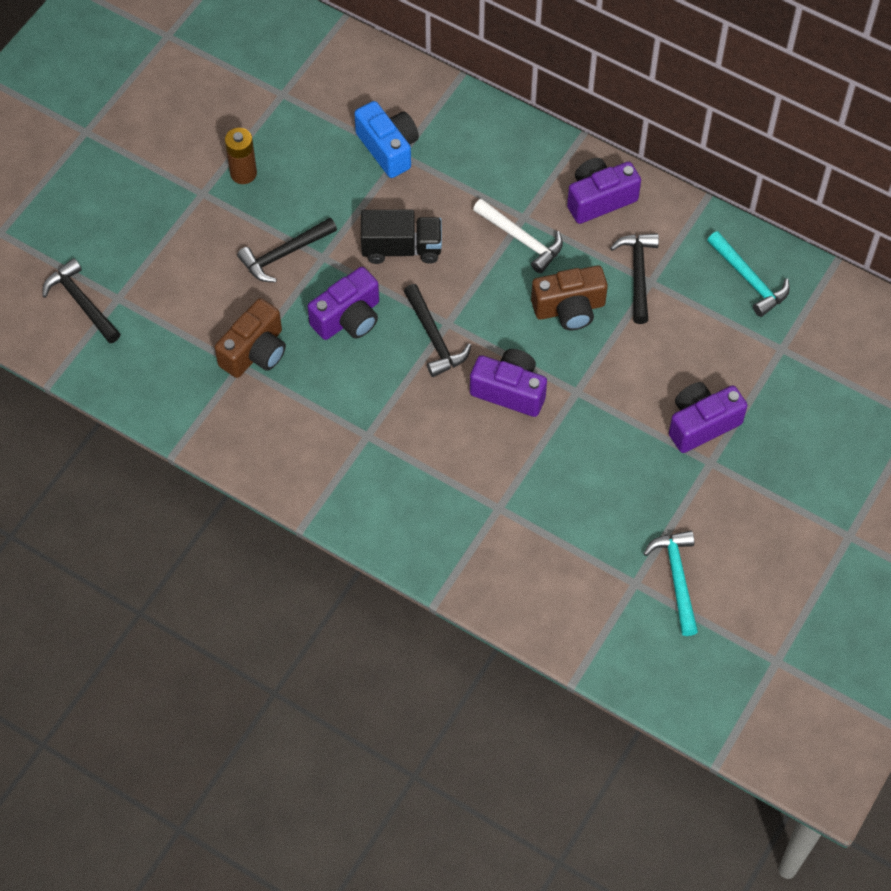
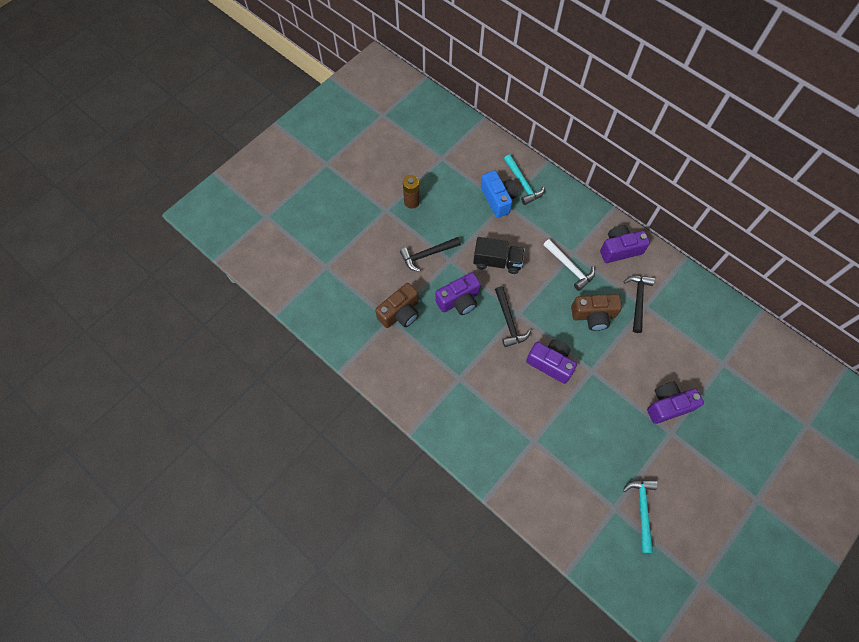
camera: 10 degrees right, 5 degrees up
black hammer [42,258,121,343] -> none
turquoise hammer [707,231,790,317] -> turquoise hammer moved to [504,155,545,205]

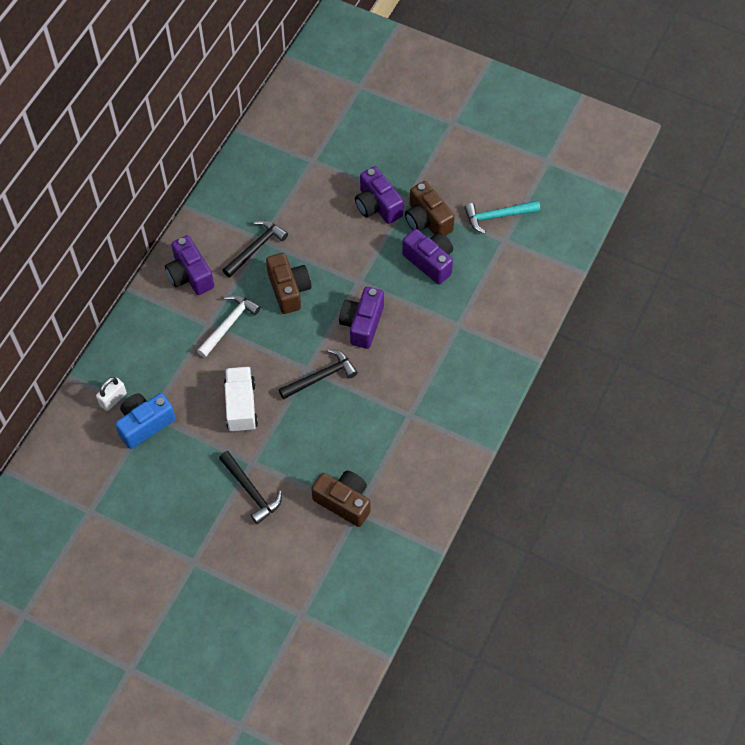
camera: 105 degrees left, 5 degrees down
brown battery [403,175,420,209] -> none
purple camera [435,272,481,315] -> purple camera moved to [402,229,453,285]
black truck [473,237,525,274] -> white truck [224,367,258,432]
turquoise hammer [504,155,545,205] -> white padlock [96,377,127,411]
black hammer [624,276,655,333] -> black hammer turned 135 degrees clockwise [222,220,288,278]
none -> brown camera [405,181,455,236]

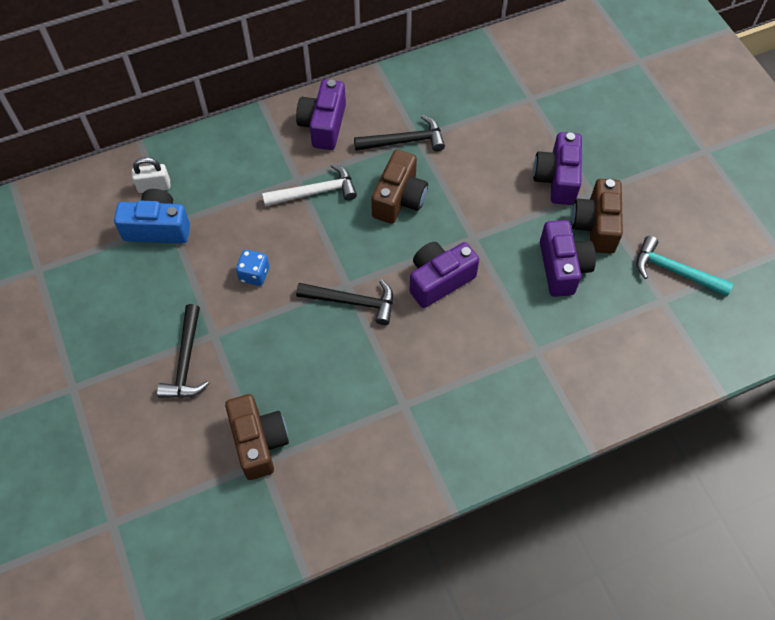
camera: 40 degrees right, 0 degrees up
white truck [224,367,258,432] -> blue dice [236,250,269,286]

